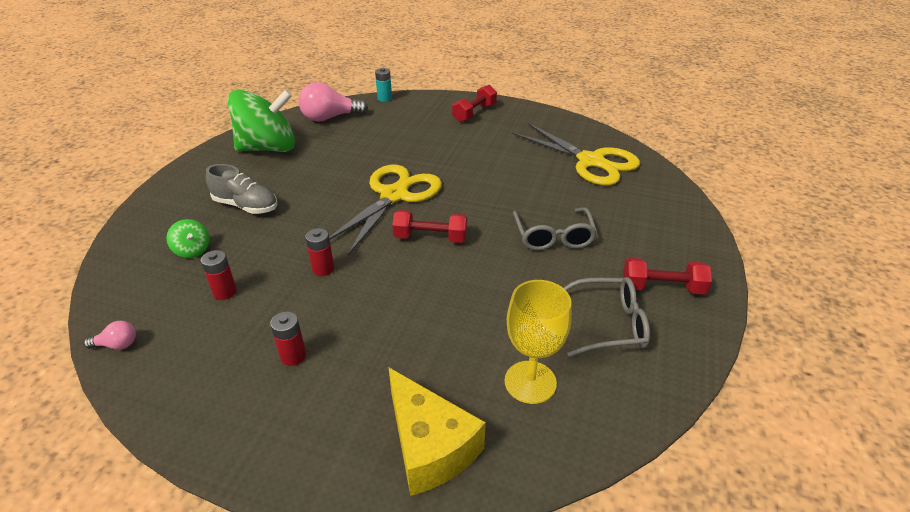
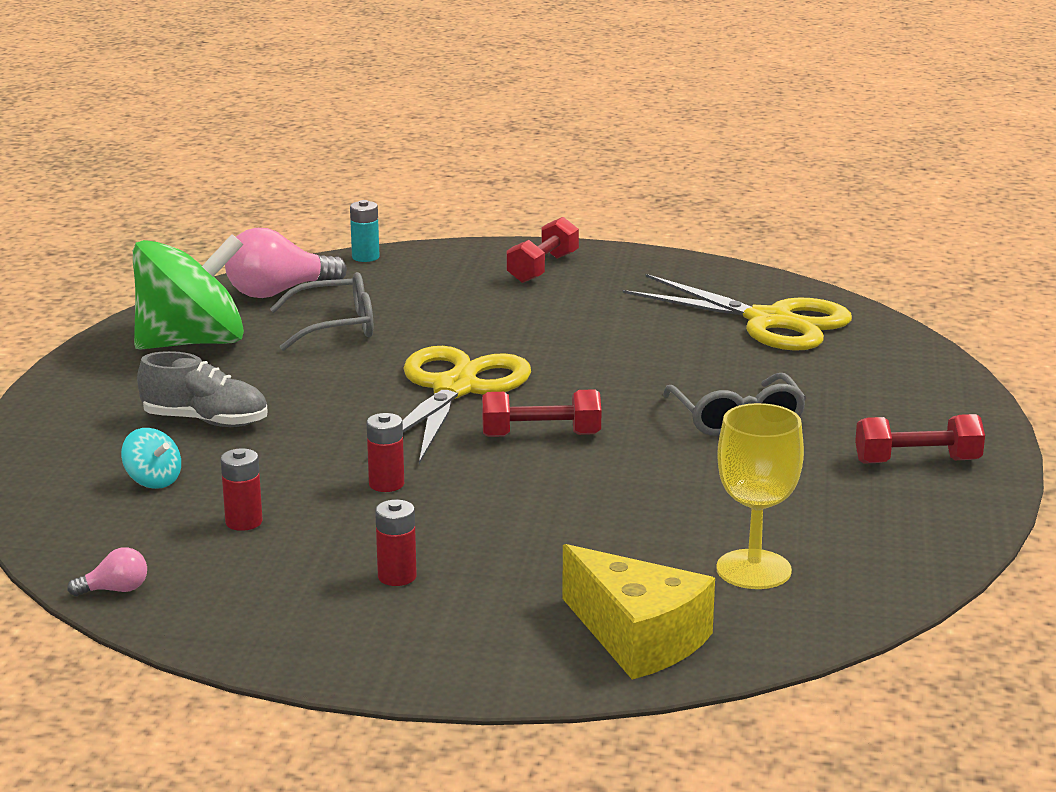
camera: 10 degrees left, 15 degrees down
green spinning top [167,219,209,258] -> turquoise spinning top [121,428,181,489]
grey glasses [563,277,650,357] -> grey glasses moved to [270,272,373,351]

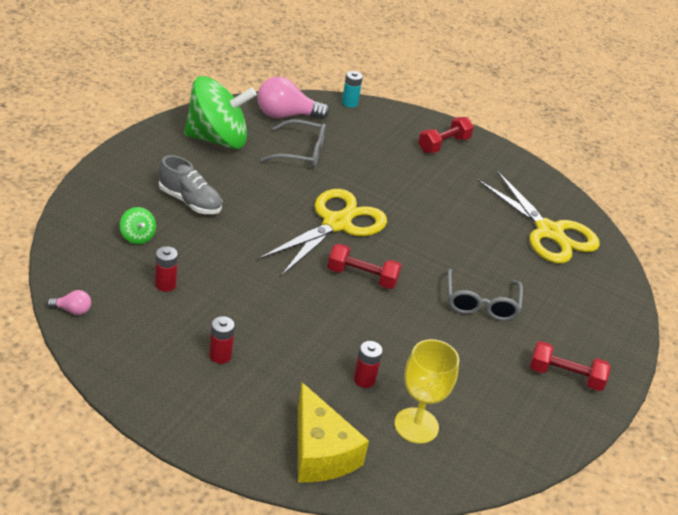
camera: 15 degrees right, 15 degrees up
turquoise spinning top [121,428,181,489] -> green spinning top [120,207,156,244]
red battery [366,413,404,492] -> red battery moved to [354,341,383,388]

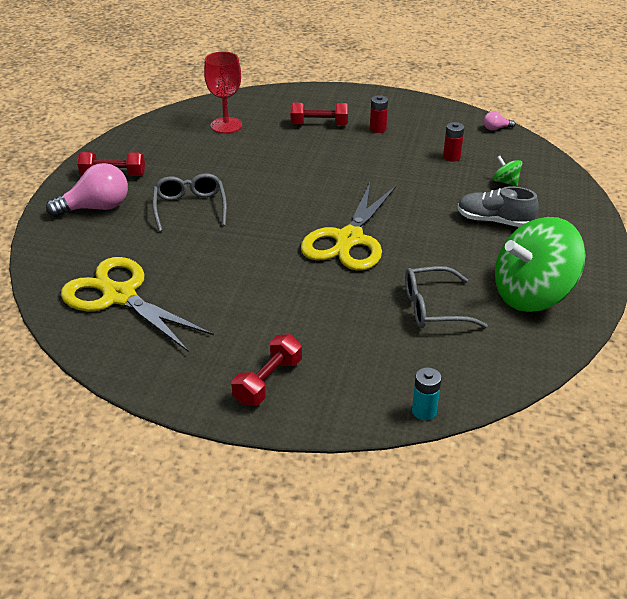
camera: 170 degrees right, 0 degrees up
pink light bulb [257,77,329,119] -> pink light bulb moved to [46,163,128,217]
yellow cheese [298,383,369,482] -> none
red dumbbell [327,244,402,289] -> red dumbbell moved to [291,103,348,125]
red battery [354,341,383,388] -> none
yellow goblet [394,339,459,444] -> red goblet [204,51,242,134]

